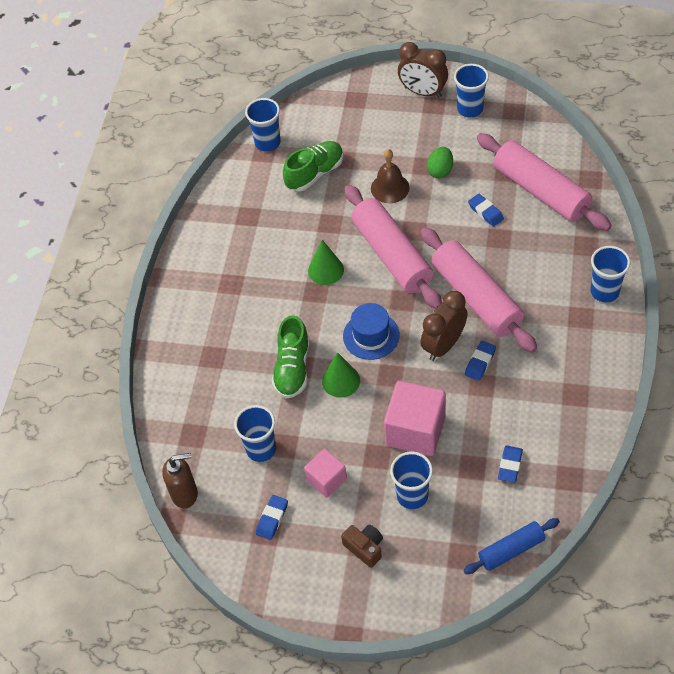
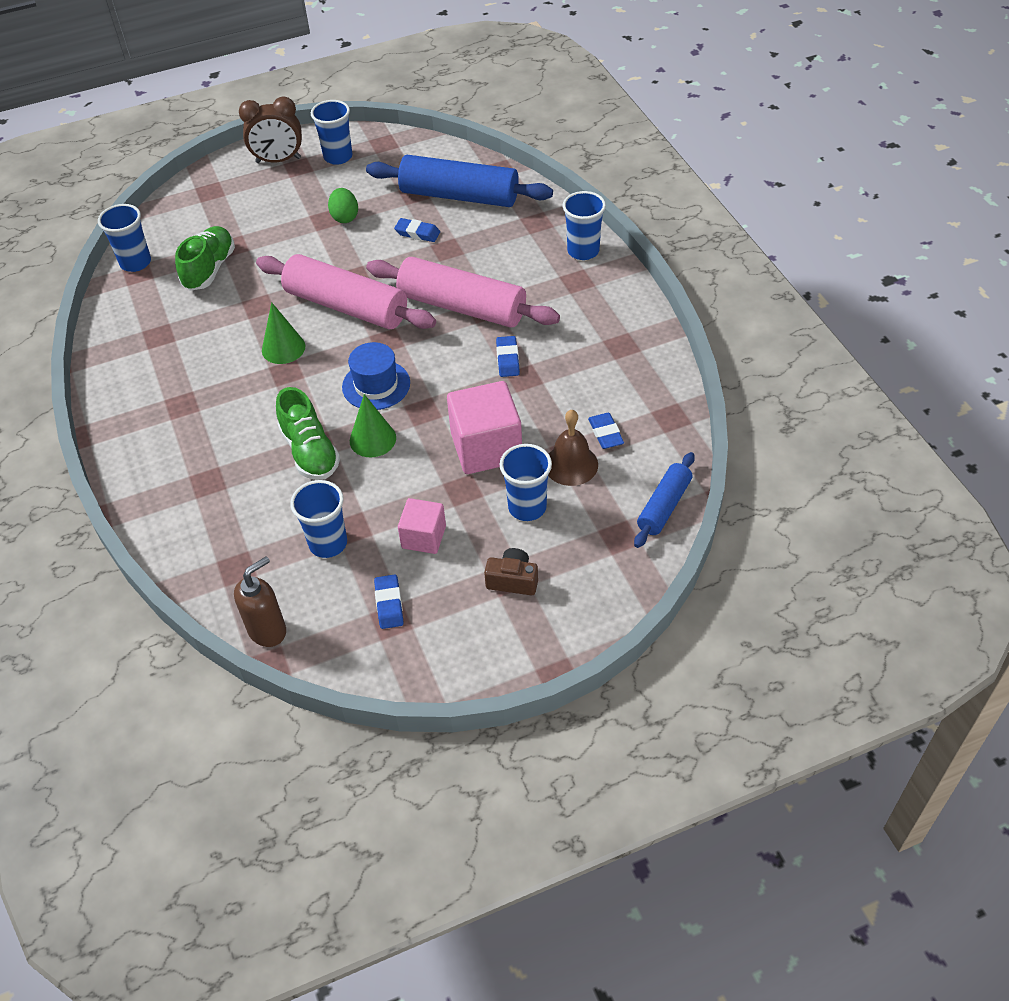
camera: 35 degrees left, 5 degrees down
brown bell [371,149,410,203] -> brown bell moved to [548,410,598,486]
brown clock [420,291,468,361] -> none
pink rolling pin [477,133,612,231] -> blue rolling pin [366,155,553,207]

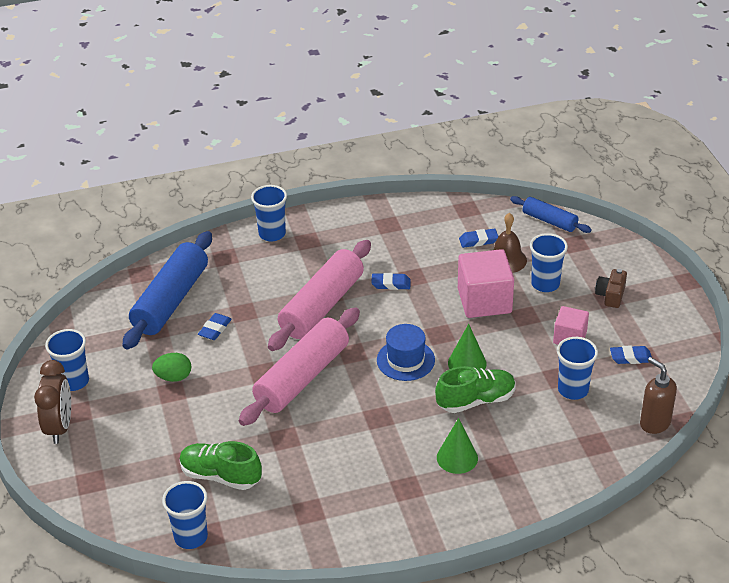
camera: 85 degrees left, 10 degrees down
green cone [262,302,305,364] -> green cone moved to [437,418,478,474]

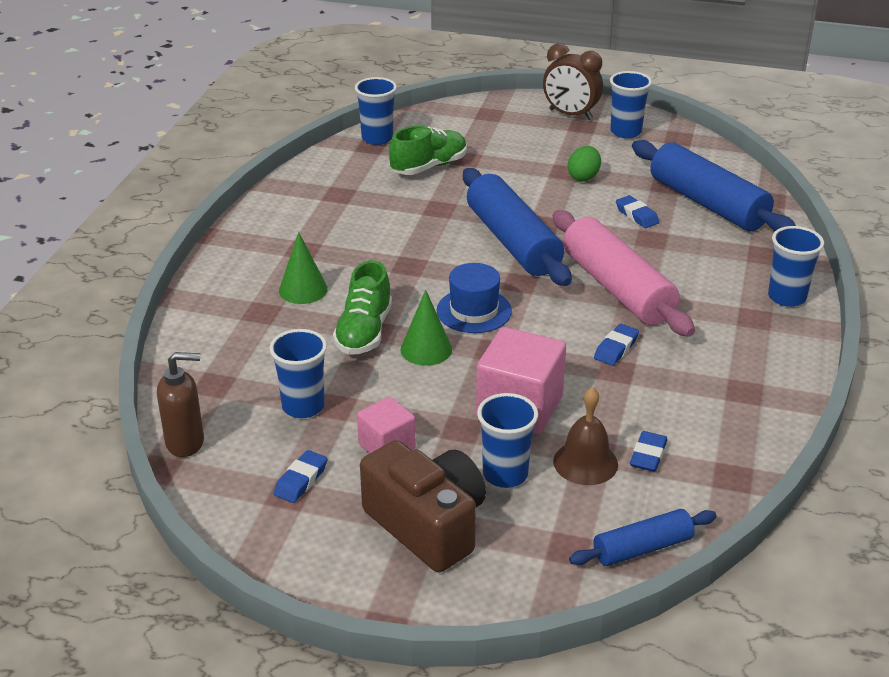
camera: 120 degrees right, 5 degrees down
pink rolling pin [239,307,360,426] -> blue rolling pin [463,168,572,286]
brown camera [595,269,627,308] -> brown camera [360,440,486,572], size x2.07

